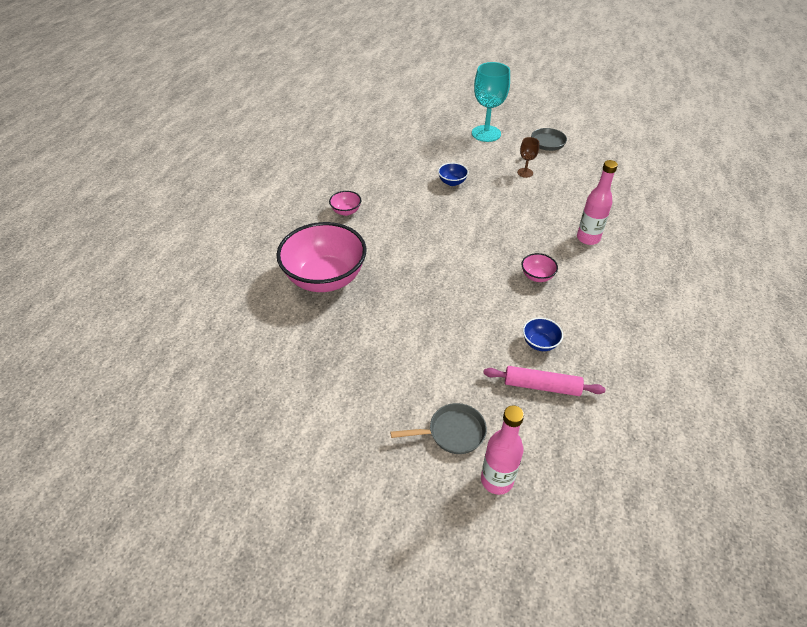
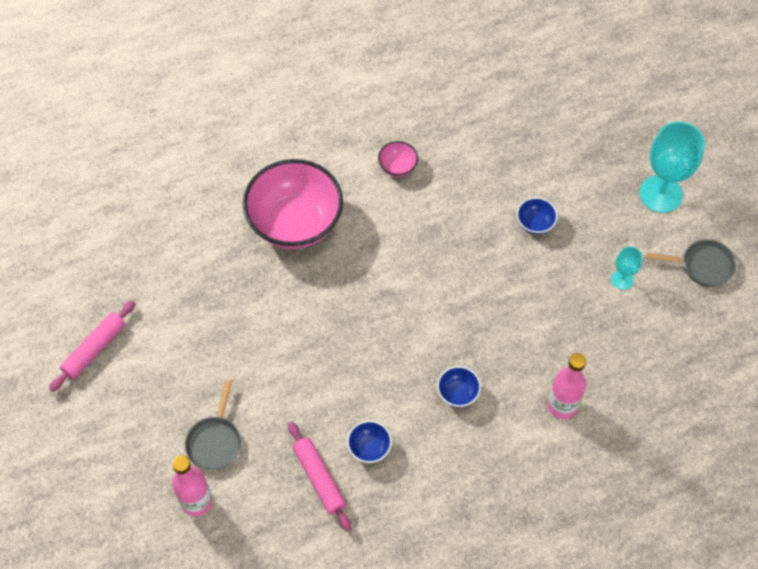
camera: 50 degrees right, 15 degrees up
grey pan [390,403,487,454] -> grey pan turned 60 degrees clockwise [185,380,241,470]
brown goblet [517,137,539,178] -> turquoise goblet [611,246,643,290]
pink bowl [522,253,558,282] -> blue bowl [437,366,481,407]
none -> pink rolling pin [49,300,135,392]

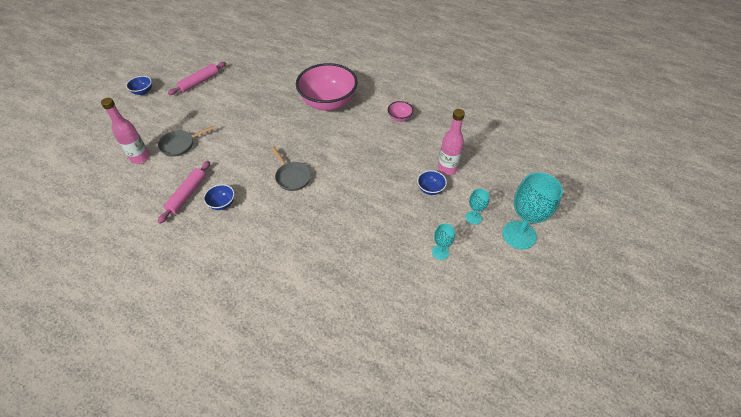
camera: 50 degrees right, 10 degrees down
pink rolling pin [49,300,135,392] -> pink rolling pin turned 45 degrees counterclockwise [168,62,226,95]
blue bowl [437,366,481,407] -> blue bowl moved to [126,76,152,95]
pink bottle [547,353,586,419] -> pink bottle moved to [438,109,465,175]
grey pan [647,239,736,287] -> grey pan moved to [271,147,311,191]
none -> turquoise goblet [466,189,490,225]

